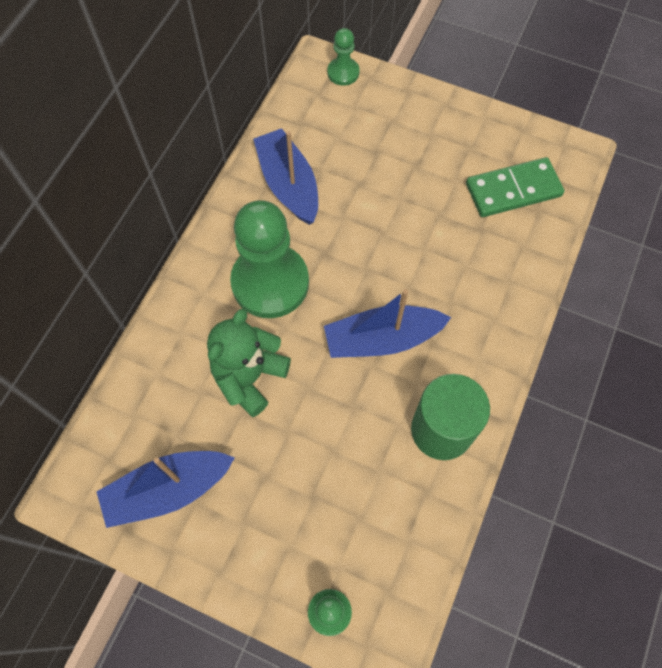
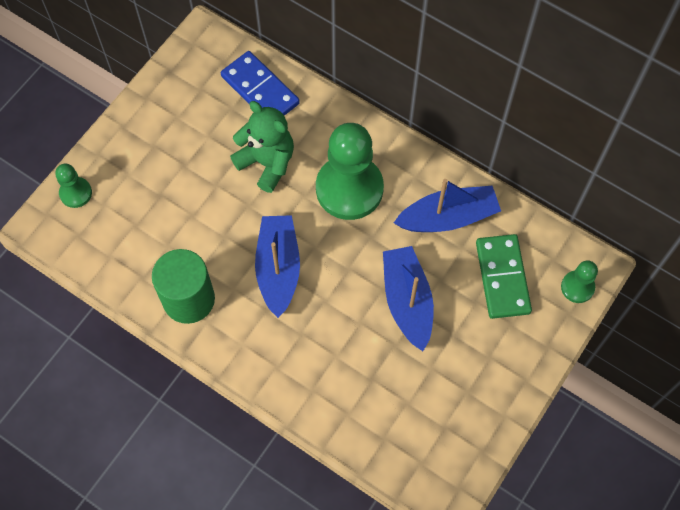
camera: 100 degrees right, 0 degrees up
blue boat [97,451,235,528] -> blue boat moved to [383,246,434,351]
green domino [466,157,564,217] -> green domino moved to [476,234,532,319]
none -> blue domino [221,51,300,116]

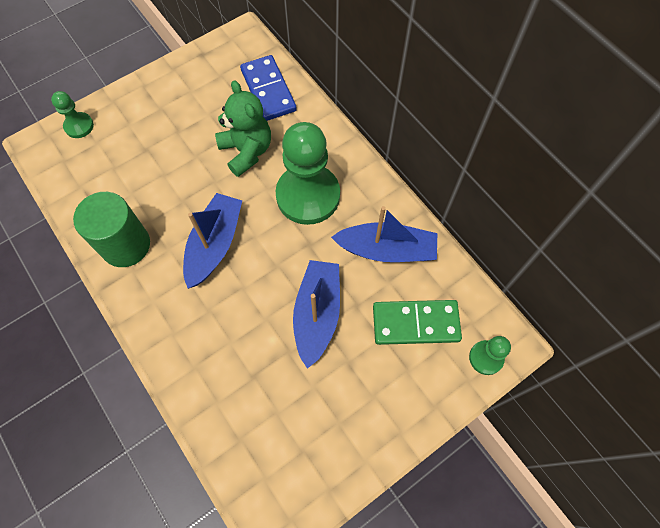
camera: 20 degrees right, 0 degrees up
green domino [476,234,532,319] -> green domino turned 75 degrees clockwise [373,300,462,345]

